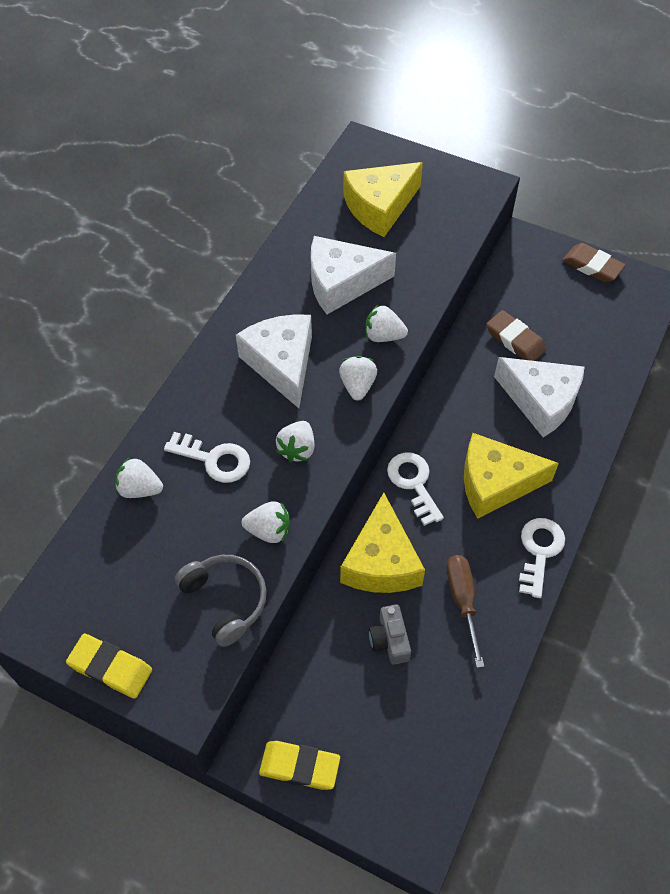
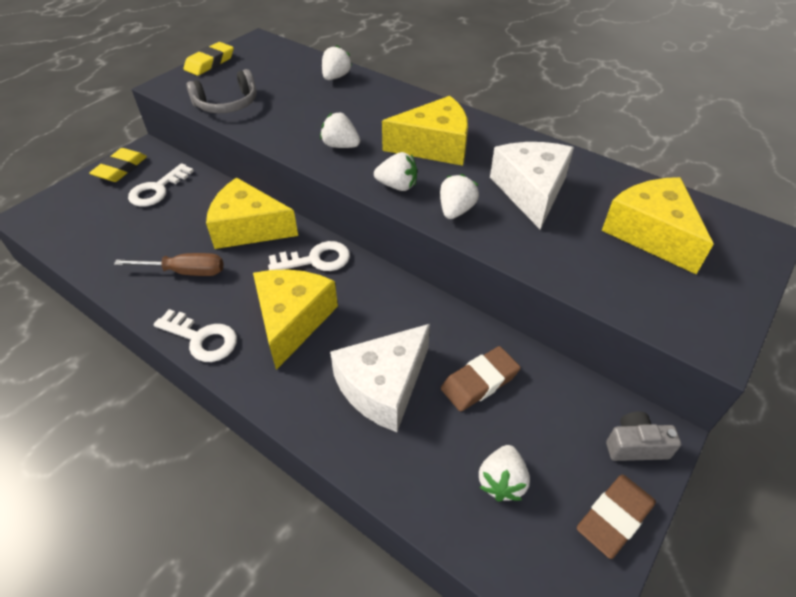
camera: 100 degrees right, 10 degrees down
white key [164,432,250,483] -> white key moved to [128,163,194,207]
white cheese [236,314,312,408] -> yellow cheese [382,96,468,166]
white strawberry [242,501,290,543] -> white strawberry moved to [479,445,530,502]
grey camera [369,604,411,665] -> grey camera moved to [606,411,681,461]

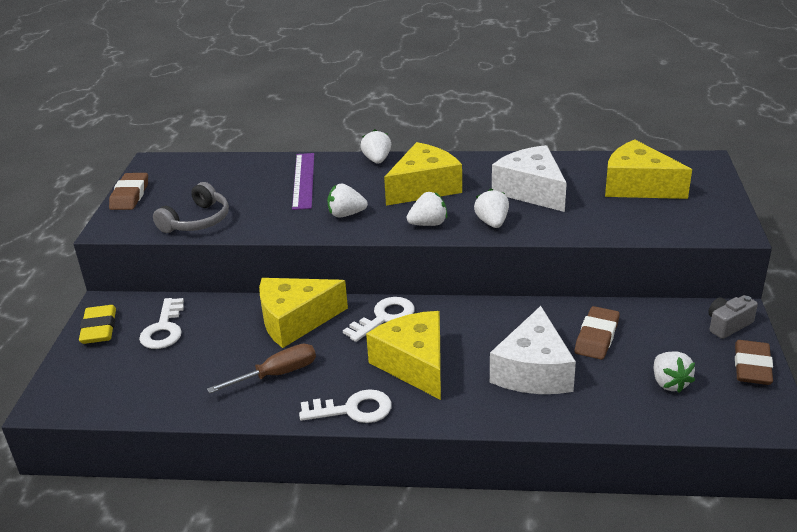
camera: 30 degrees left, 15 degrees down
yellow eraser [184,42,234,76] -> brown eraser [109,173,148,210]
white strawberry [322,45,352,80] -> white strawberry moved to [360,129,391,164]
none -> purple ruler [292,153,314,210]

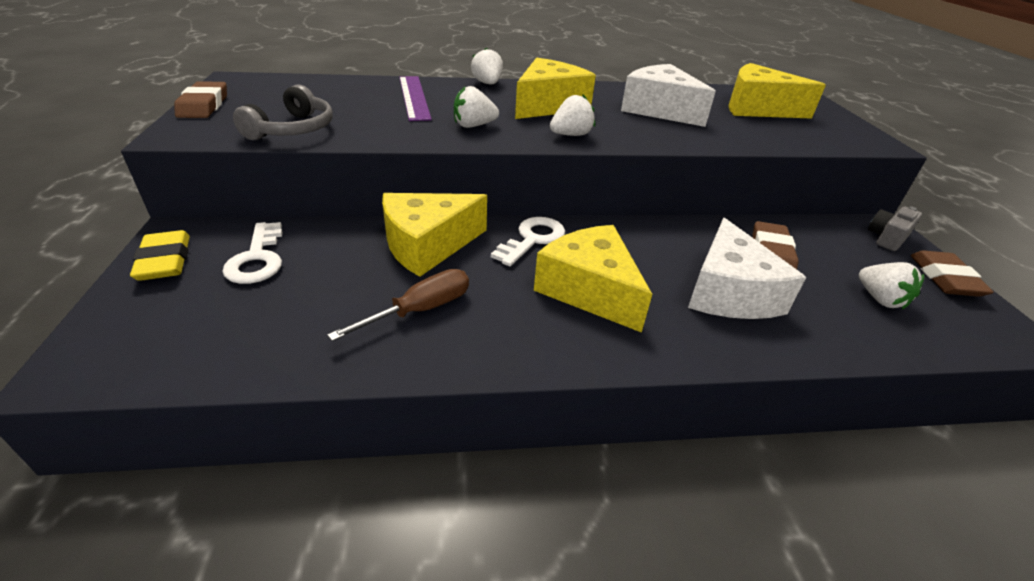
camera: 15 degrees left, 5 degrees up
white key [299,389,392,423] -> none
white strawberry [474,189,509,228] -> none

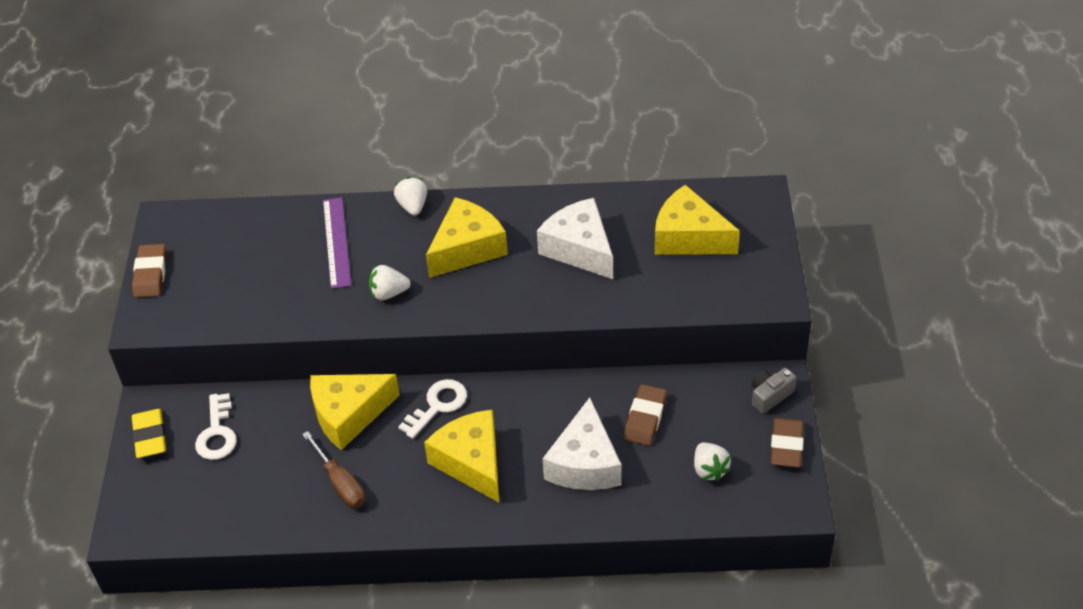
camera: 10 degrees right, 10 degrees up
grey headphones [233,85,333,140] -> none
brown screwdriver [327,269,469,341] -> brown screwdriver turned 90 degrees clockwise [302,431,365,508]
white strawberry [550,95,595,136] -> none

